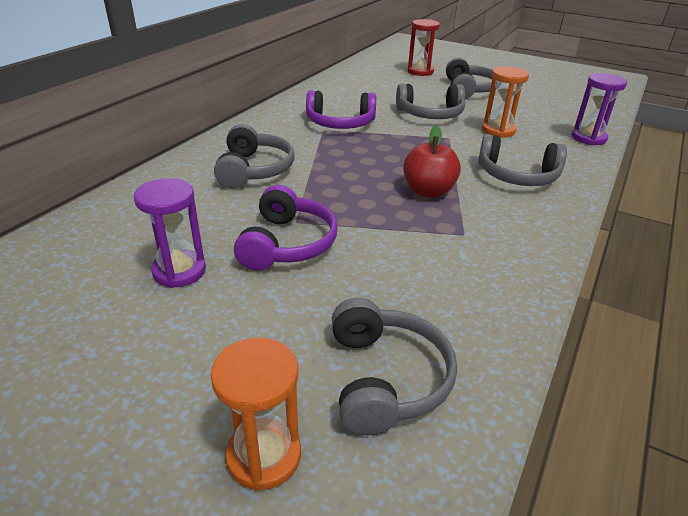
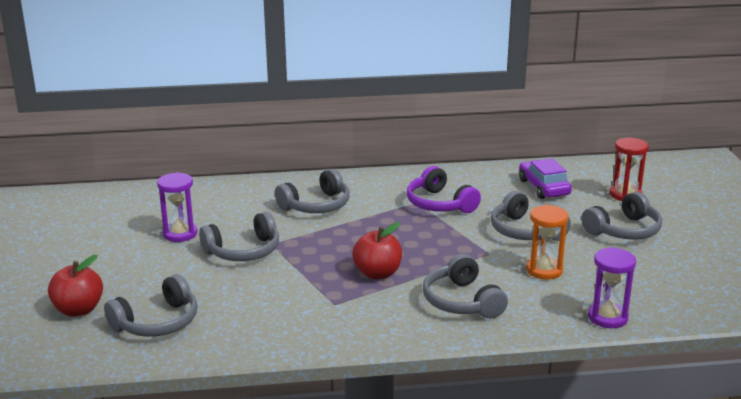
camera: 55 degrees right, 10 degrees down
orange hourglass [211,338,301,491] -> red apple [48,255,103,317]
purple headphones [234,185,338,271] -> grey headphones [199,212,279,261]
none -> purple car [519,158,572,199]

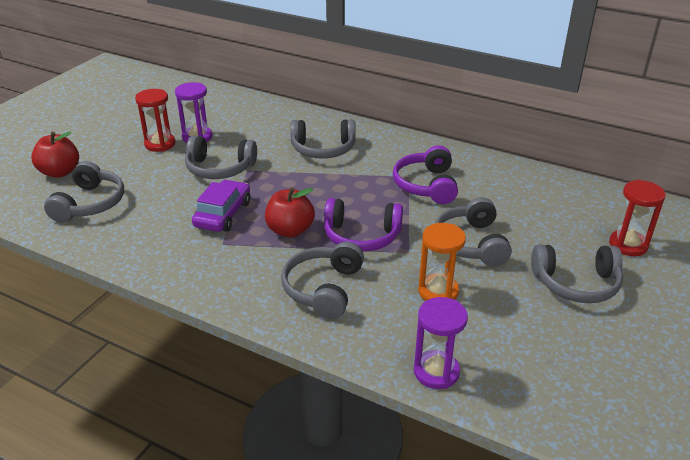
camera: 35 degrees right, 10 degrees up
grey headphones [104,274,198,337] -> grey headphones turned 75 degrees counterclockwise [44,161,124,222]
purple car [519,158,572,199] -> purple car moved to [192,180,250,232]
none -> red hourglass [135,89,175,152]
none -> purple headphones [324,198,403,252]

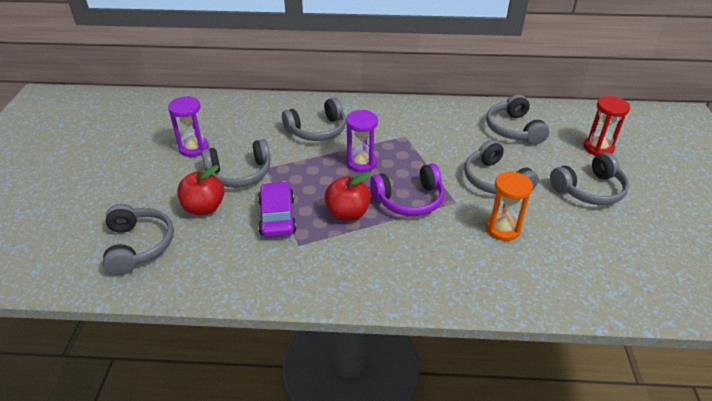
camera: 25 degrees left, 5 degrees up
red apple [31,131,79,178] -> red apple moved to [177,165,224,215]
red hourglass [135,89,175,152] -> none
grey headphones [281,241,364,319] -> grey headphones moved to [486,94,549,145]
purple headphones [393,145,458,204] -> none
purple hourglass [414,297,468,389] -> purple hourglass moved to [346,110,378,172]

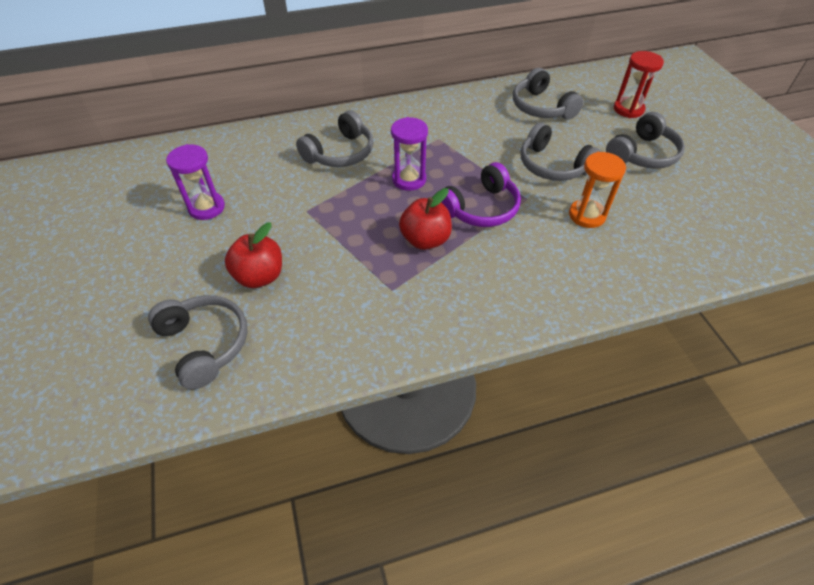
camera: 20 degrees left, 10 degrees up
grey headphones [202,139,271,188] -> none
purple car [258,181,296,237] -> none

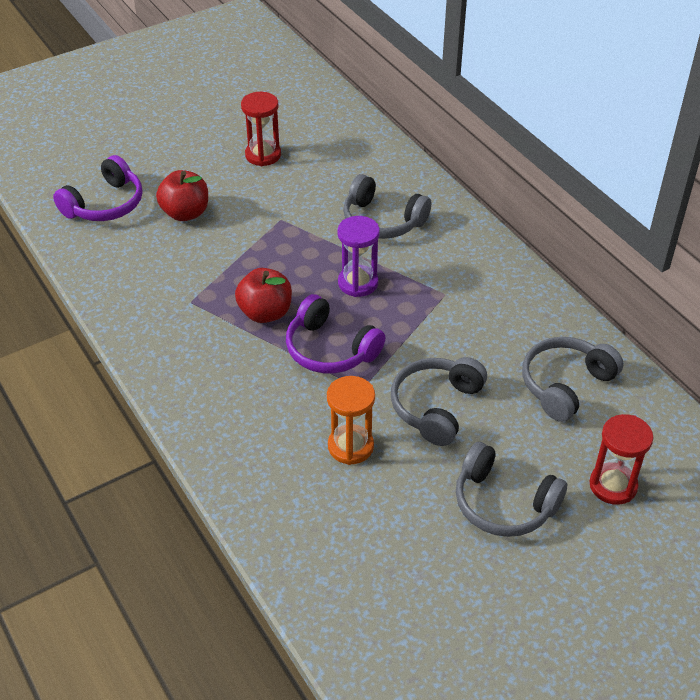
camera: 75 degrees right, 5 degrees down
grey headphones [148,295,248,390] -> purple headphones [53,155,142,221]
purple hourglass [166,144,225,220] -> red hourglass [241,92,281,166]

